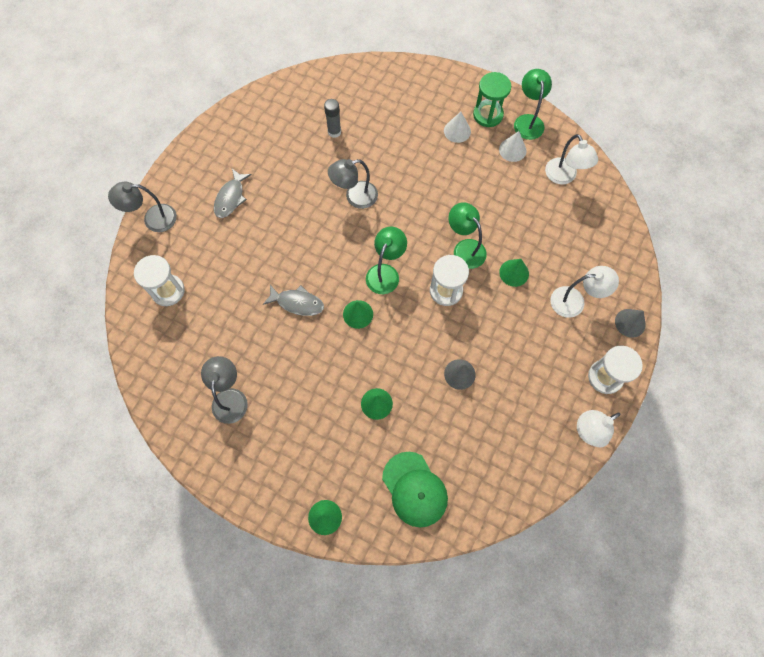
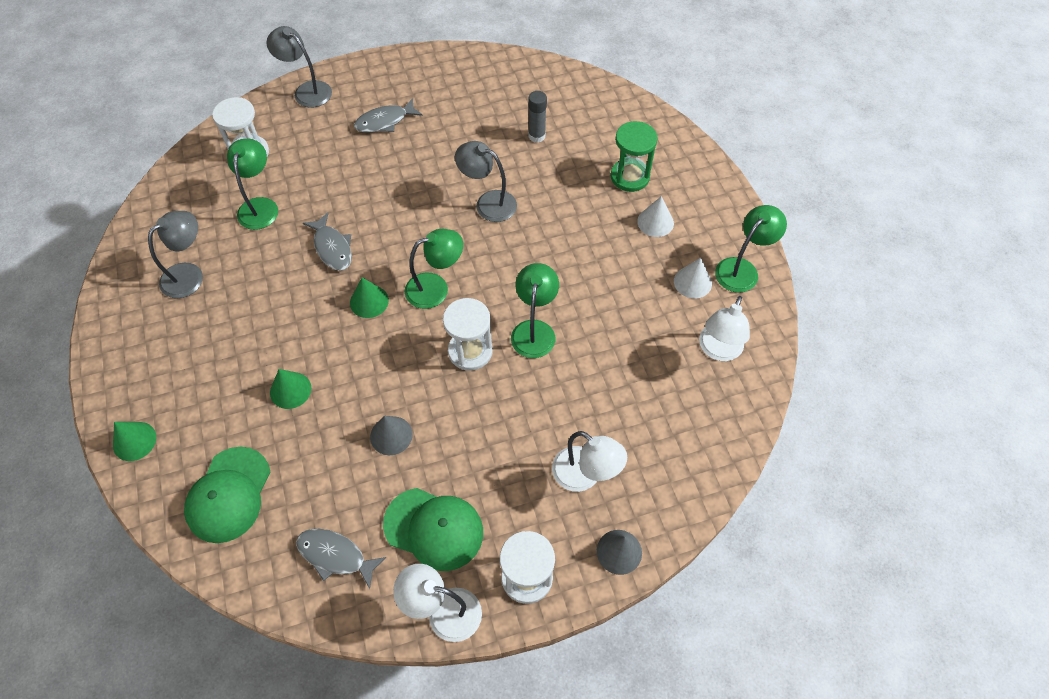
camera: 45 degrees right, 10 degrees down
green hourglass [473,72,511,127] -> green hourglass moved to [610,121,658,192]
green cone [499,259,529,287] -> none
none -> green lamp [227,138,278,230]
none -> grey fish [296,529,386,589]
none -> green cap [383,488,483,571]

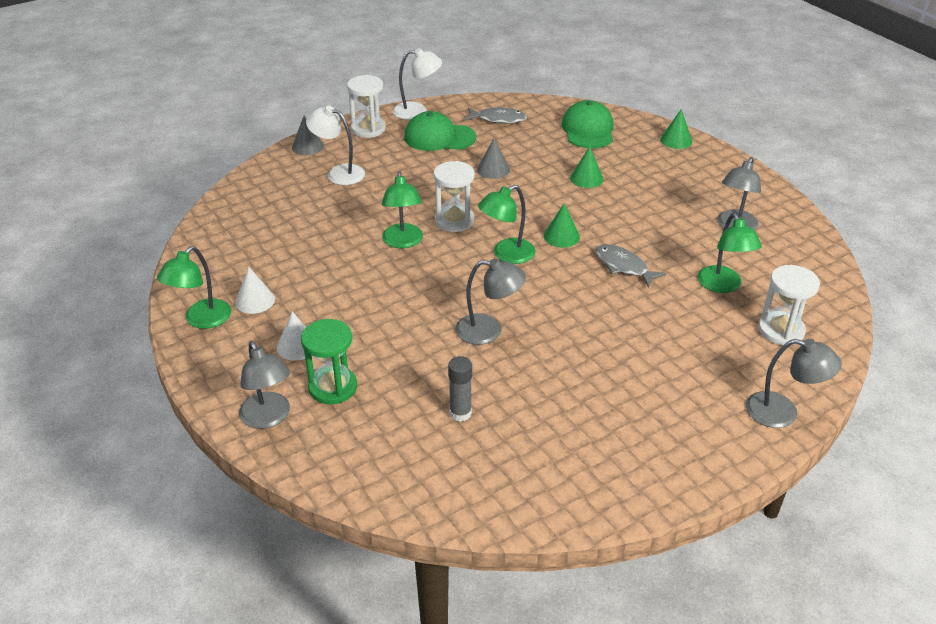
camera: 165 degrees right, 20 degrees down
grey fish [354,98,423,132] -> none
white lamp [699,296,750,361] -> none
none -> grey lamp [239,341,290,429]

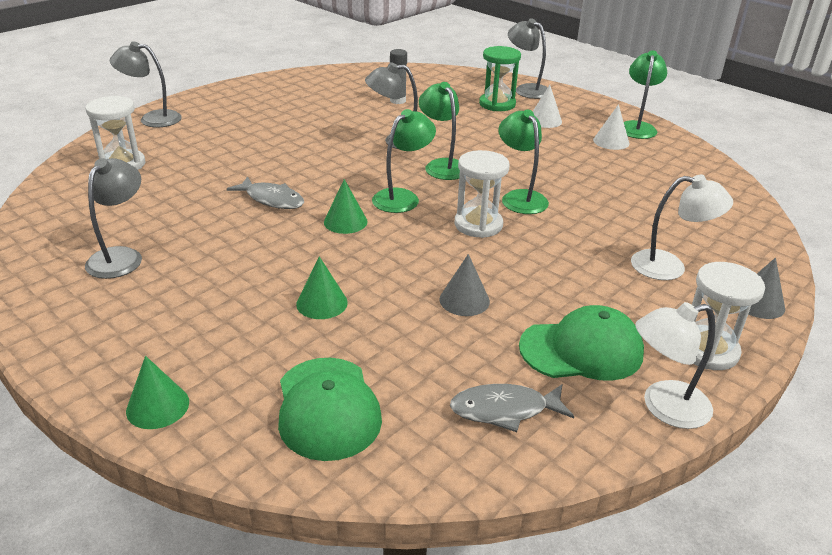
camera: 165 degrees right, 5 degrees down
green lamp [697,213,762,293] -> green lamp moved to [419,82,460,180]

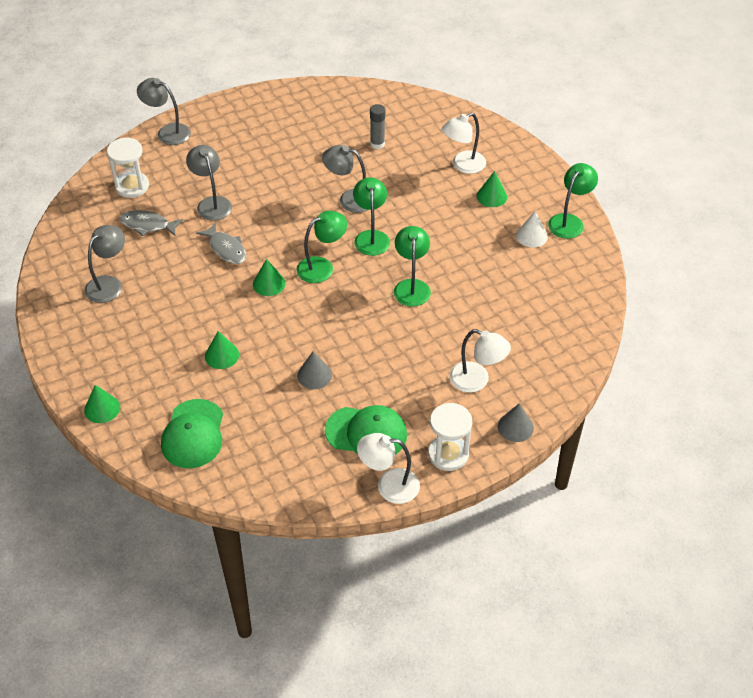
camera: 20 degrees right, 15 degrees up
grey fish [450,384,574,432] -> grey fish moved to [119,210,183,236]
white hourglass [455,150,510,238] -> none
green hourglass [479,46,521,111] -> white lamp [442,113,486,174]
grey lamp [508,18,548,99] -> grey lamp moved to [186,145,232,221]
white cone [533,85,562,128] -> green cone [477,171,507,207]

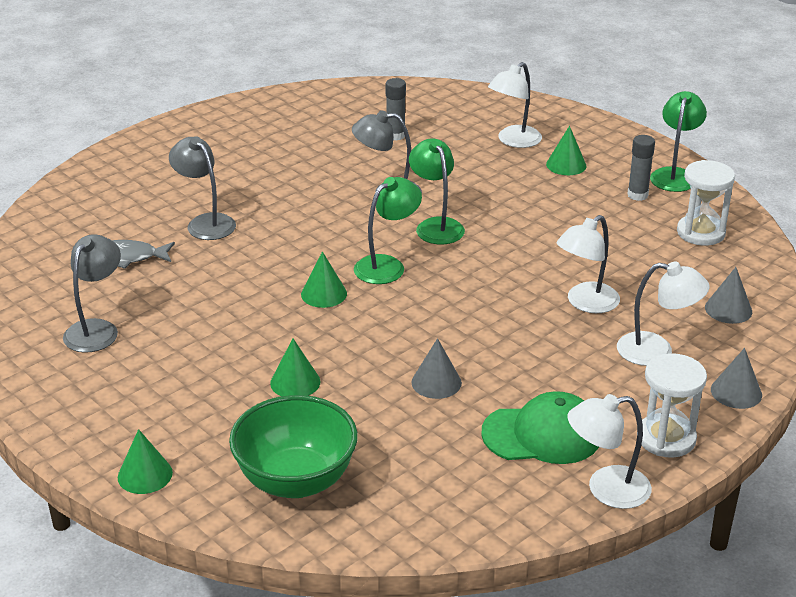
camera: 15 degrees left, 15 degrees down
white hourglass [107,138,149,198] -> white hourglass moved to [677,160,735,246]
grey lamp [137,78,191,145] -> none
green cap [161,399,223,468] -> green bowl [229,395,358,498]
grey fish [196,222,246,264] -> none
green lamp [394,226,431,307] -> none
white cone [516,211,548,248] -> grey glue stick [627,135,655,201]
none -> white lamp [557,215,620,313]
none -> grey cone [705,267,752,324]

